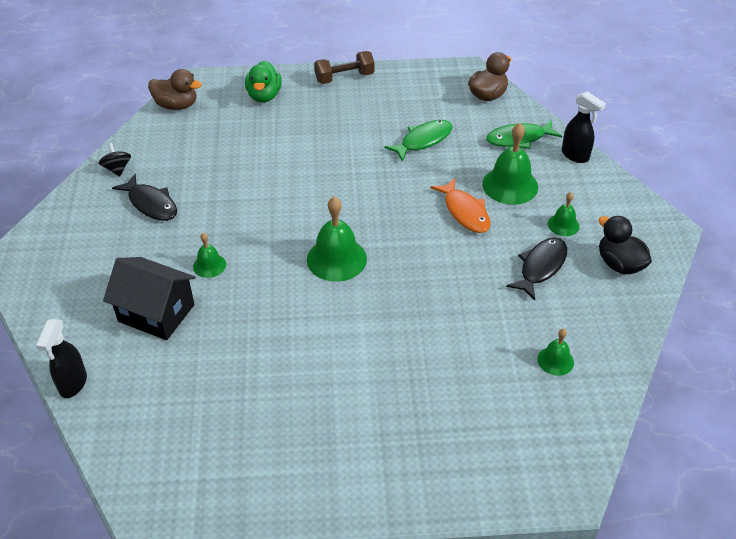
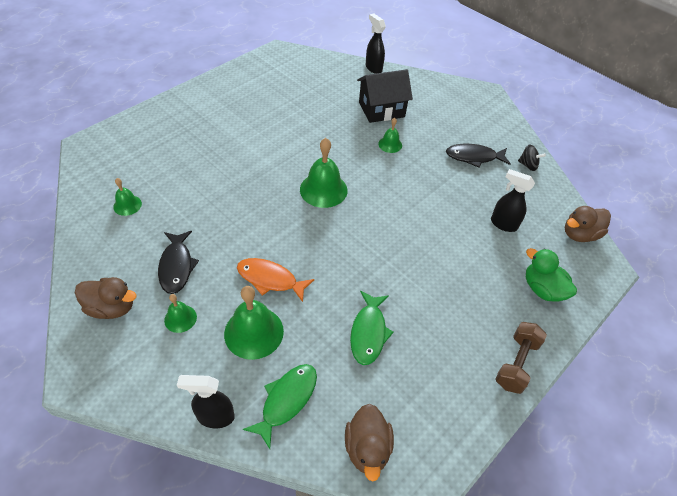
camera: 135 degrees right, 5 degrees up
black duck [598,216,652,274] -> brown duck [75,277,137,319]
none -> black spray bottle [491,169,535,232]

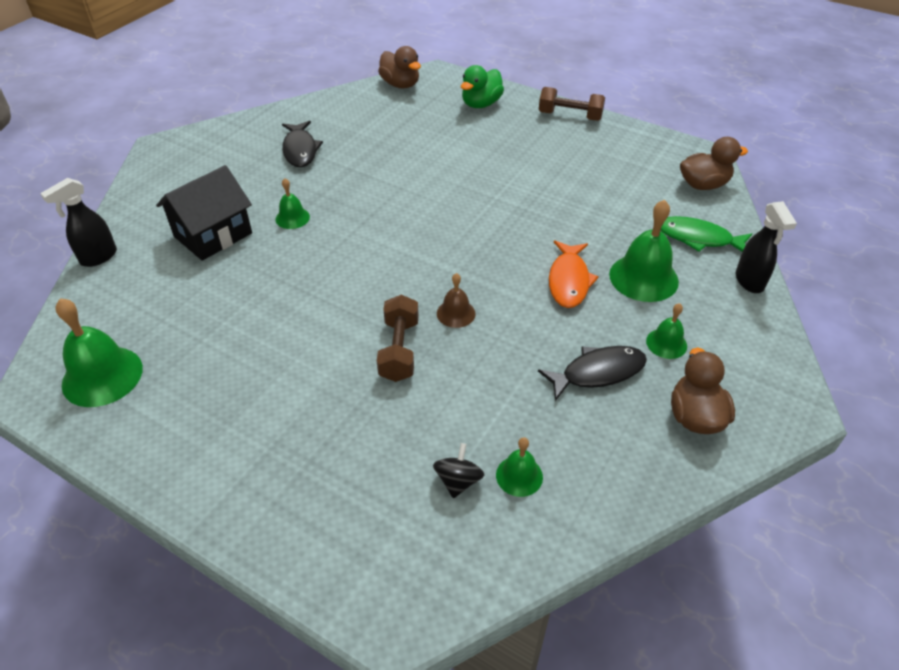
camera: 100 degrees left, 5 degrees down
green bell [300,138,348,208] -> green bell moved to [55,298,143,407]
green fish [350,291,394,365] -> none
black house [357,69,413,123] -> black house turned 75 degrees clockwise [156,165,252,261]
black spray bottle [491,169,535,232] -> none
black spinning top [518,145,546,171] -> black spinning top moved to [433,443,484,498]
none -> brown dumbbell [377,295,419,382]
none -> brown bell [437,273,475,328]

